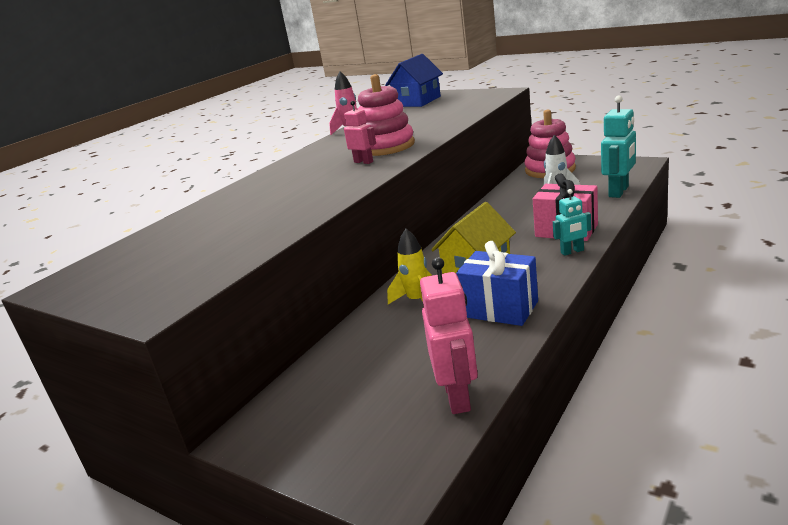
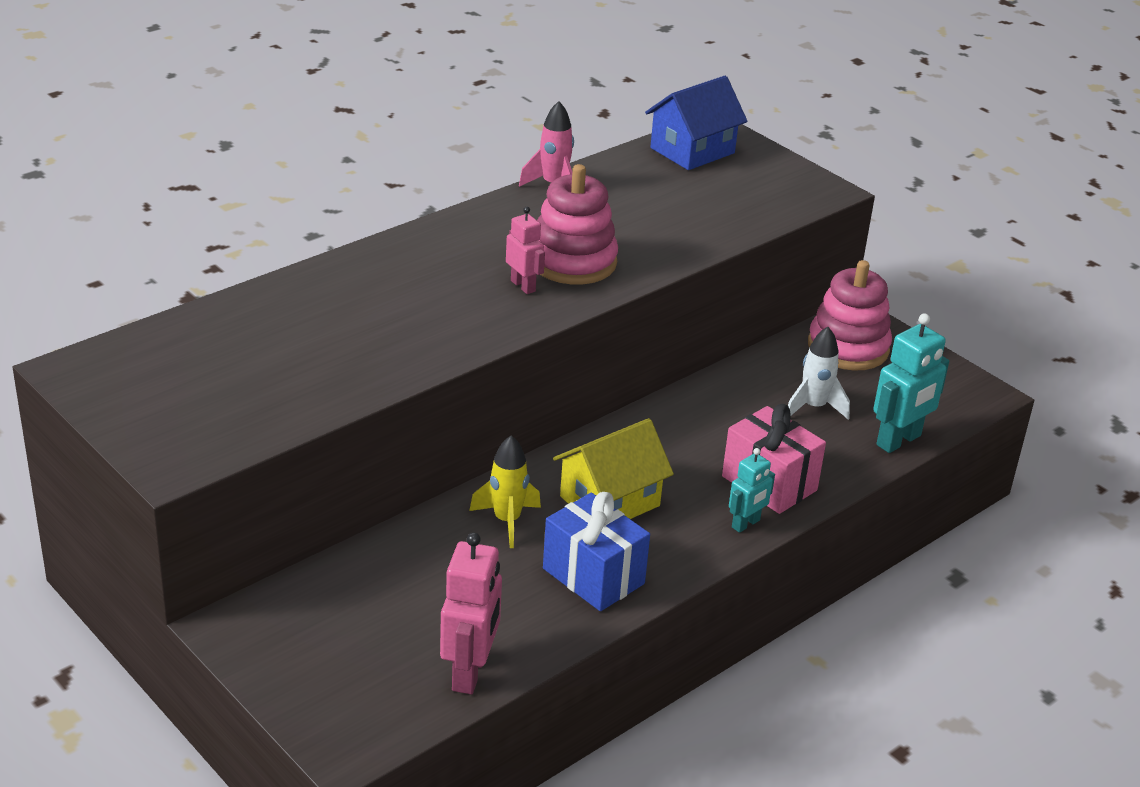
camera: 10 degrees right, 10 degrees up
turquoise robot [553,189,592,256] -> turquoise robot turned 45 degrees counterclockwise [729,448,775,533]

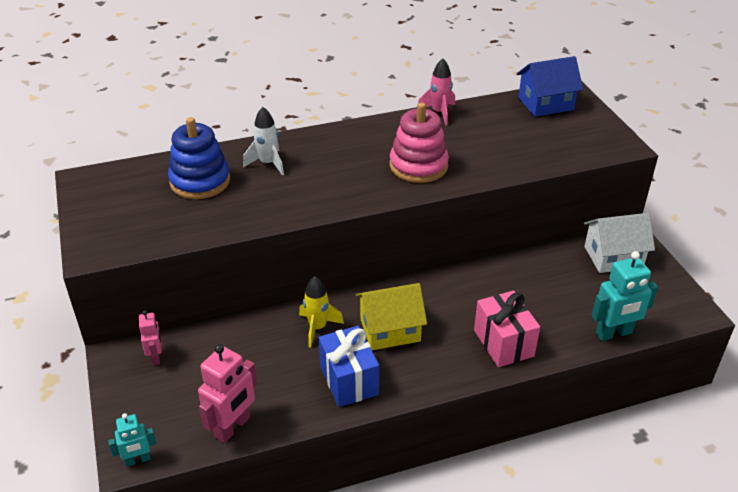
camera: 25 degrees right, 5 degrees up
pink robot [506,207,545,294] -> pink robot moved to [139,310,162,365]
turquoise robot [729,448,775,533] -> turquoise robot moved to [108,413,156,467]
white rocket [788,327,850,420] -> white rocket moved to [243,107,284,175]
pink stacking toy [808,260,892,371] -> white house [584,213,655,273]
none -> blue stacking toy [168,117,230,199]

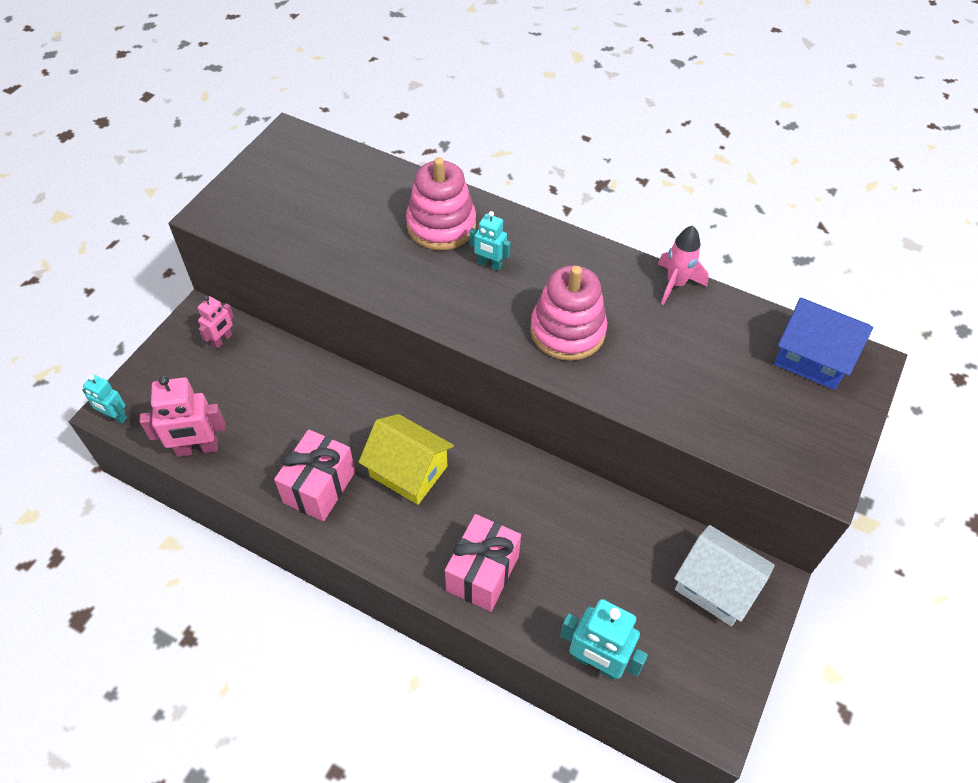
camera: 45 degrees right, 15 degrees up
blue stacking toy [168,117,230,199] -> none
white rocket [243,107,284,175] -> pink stacking toy [406,157,476,250]
yellow rocket [299,276,344,348] -> none
blue gift [319,326,379,407] -> pink gift [274,429,355,521]
none -> turquoise robot [470,211,511,271]

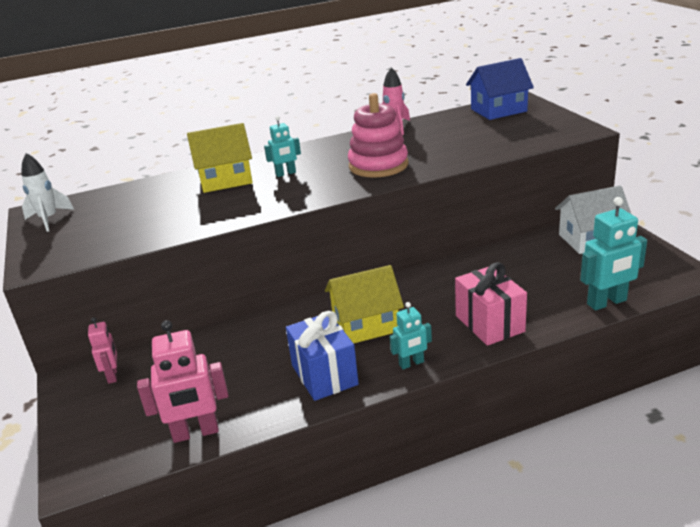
camera: 45 degrees left, 25 degrees down
turquoise robot [82,375,127,424] -> turquoise robot moved to [390,302,432,370]
pink robot [140,375,225,457] -> pink robot turned 45 degrees clockwise [137,320,228,443]
pink gift [274,429,355,521] -> blue gift [286,311,359,401]
pink stacking toy [406,157,476,250] -> yellow house [187,123,253,193]
none -> white rocket [22,153,74,232]

